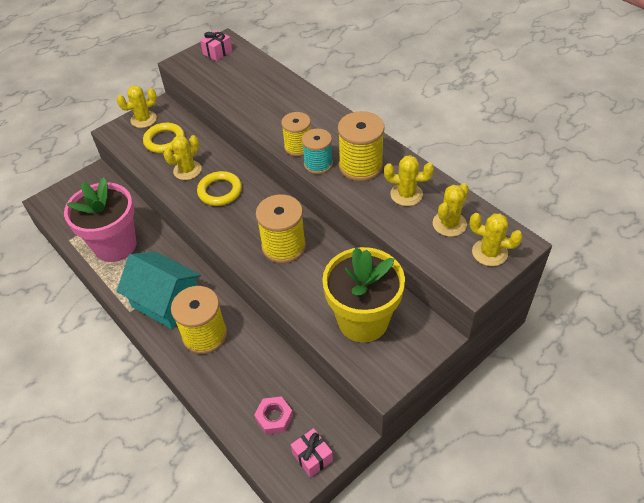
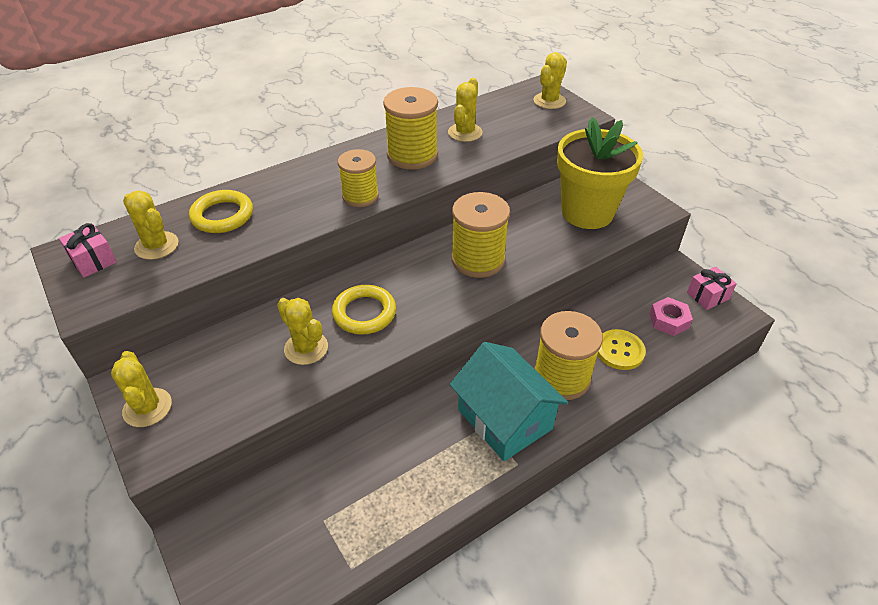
camera: 85 degrees left, 5 degrees down
pink flower pot [64,177,136,262] -> none
turquoise house [117,252,201,329] -> turquoise house turned 75 degrees counterclockwise [450,342,568,461]
yellow ring [143,123,185,153] -> yellow ring moved to [189,190,253,233]
turquoise spool [302,129,333,174] -> none
yellow cactus [433,183,469,237] -> yellow cactus moved to [123,190,179,260]
none -> yellow button [598,329,646,370]

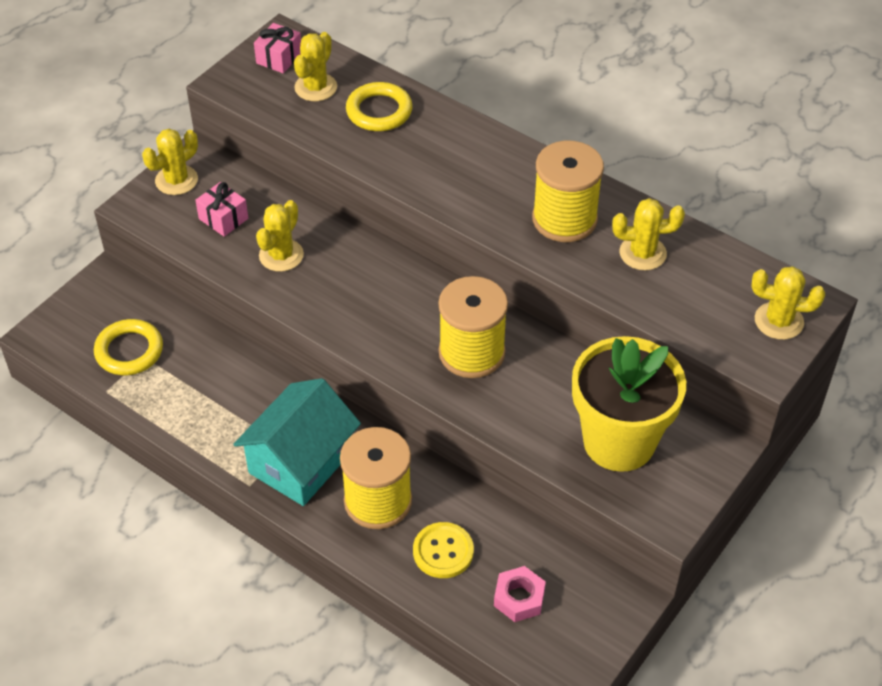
camera: 70 degrees right, 5 degrees up
yellow ring [332,285,396,335] -> yellow ring moved to [94,319,163,375]
yellow spool [338,149,379,207] -> none
pink gift [687,266,737,310] -> pink gift moved to [195,182,248,237]

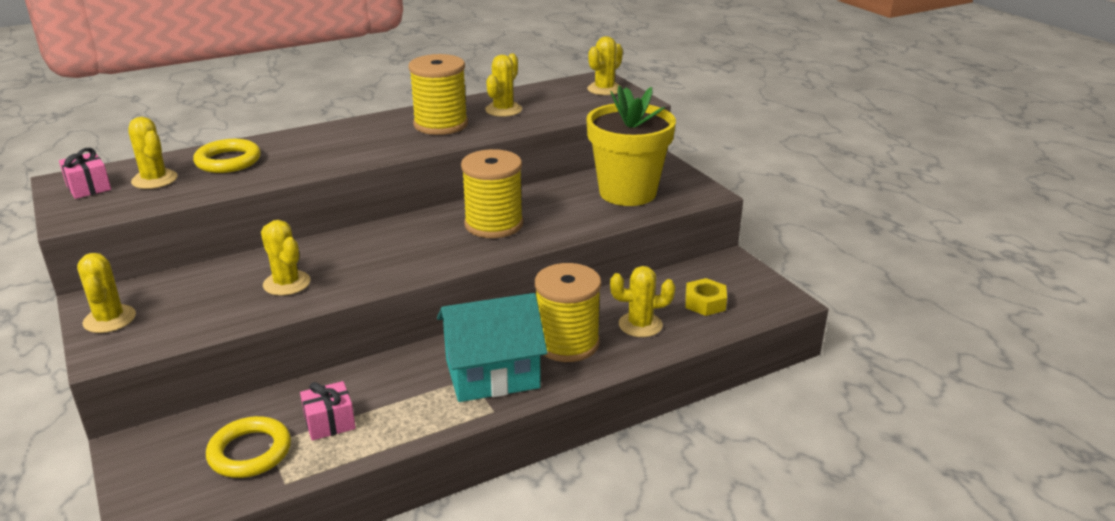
camera: 65 degrees left, 20 degrees down
pink gift [195,182,248,237] -> pink gift moved to [300,381,356,441]
turquoise house [233,378,361,506] -> turquoise house turned 75 degrees counterclockwise [437,293,547,402]
yellow button [413,522,474,578] -> yellow cactus [610,266,675,337]
pink nut [494,566,546,622] -> yellow nut [685,278,727,316]

